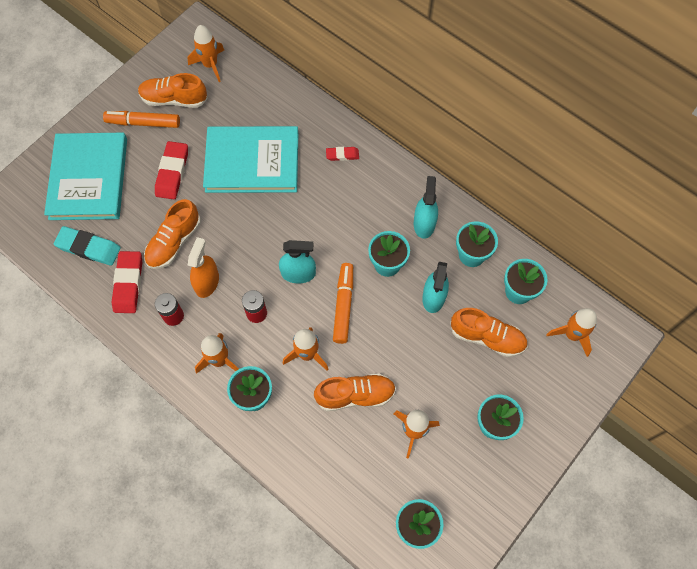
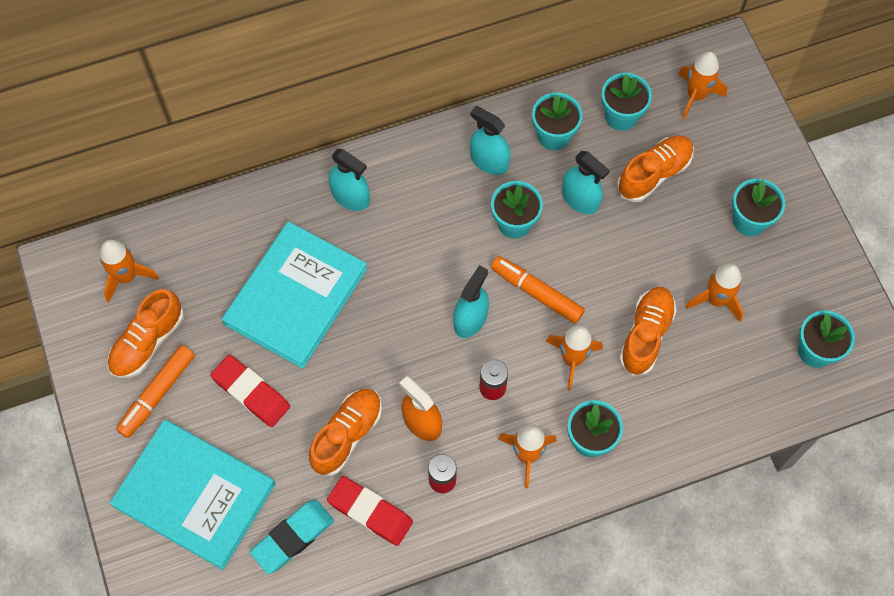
camera: 60 degrees left, 0 degrees up
orange shoe [144,199,201,269] -> orange shoe turned 120 degrees counterclockwise [309,389,382,476]
red eraser [326,147,359,161] -> turquoise spray bottle [329,149,370,211]

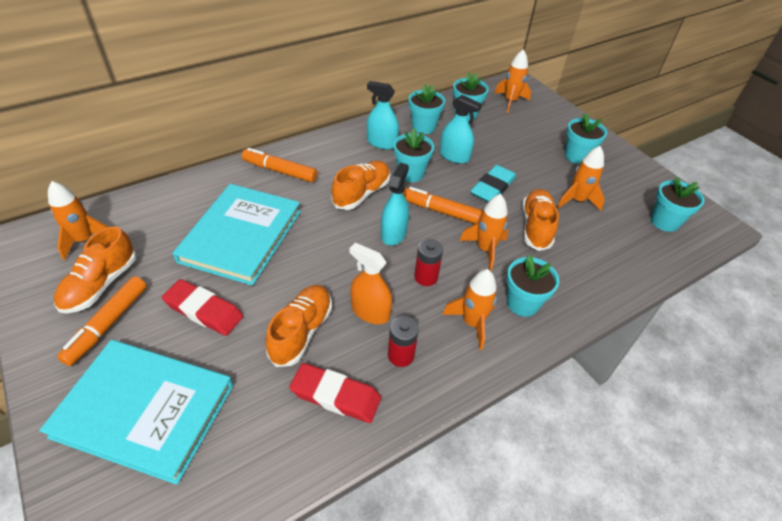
camera: 15 degrees left, 20 degrees down
turquoise eraser [250,499,334,574] -> turquoise eraser moved to [470,165,516,202]
turquoise spray bottle [329,149,370,211] -> orange marker [242,148,318,182]
orange shoe [617,135,694,202] -> orange shoe moved to [331,161,390,210]

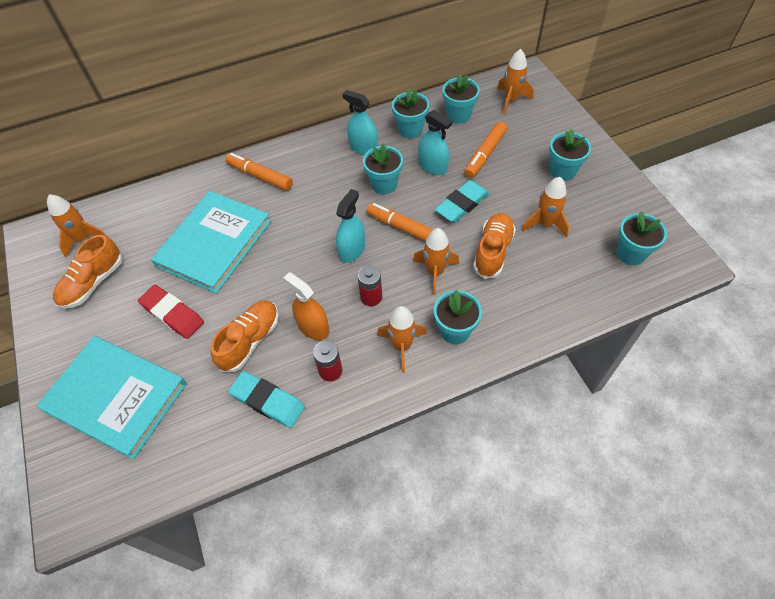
camera: 15 degrees right, 10 degrees up
orange marker [57,276,147,366] -> orange marker moved to [464,122,507,178]
red eraser [289,363,381,423] -> turquoise eraser [228,371,305,428]
orange shoe [331,161,390,210] -> none

